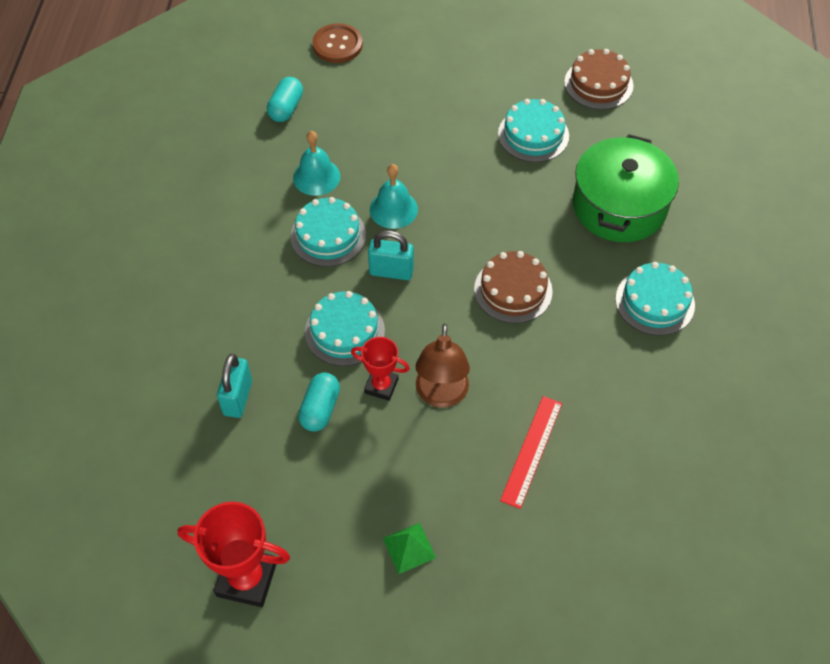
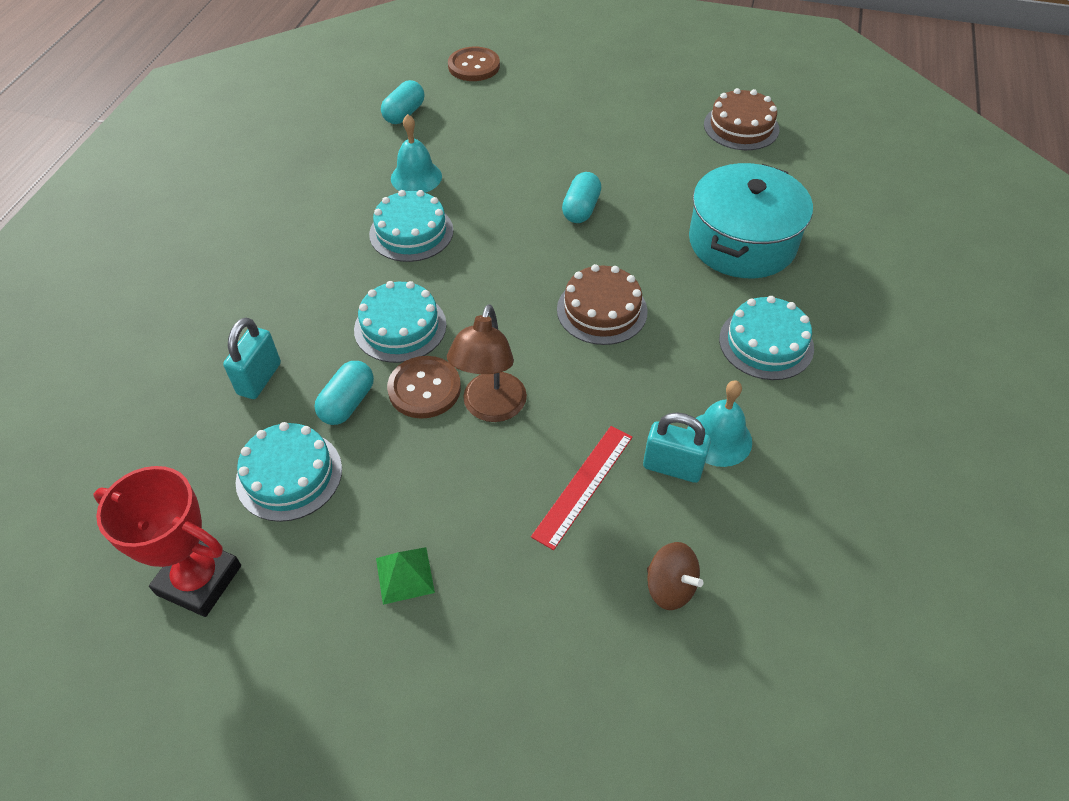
camera: 10 degrees right, 5 degrees down
red trophy [351,337,410,401] -> brown button [387,356,461,419]
turquoise padlock [368,230,414,280] -> turquoise padlock moved to [643,413,711,483]
turquoise bell [370,164,418,229] -> turquoise bell moved to [687,380,752,467]
turquoise cake [498,99,569,162] -> turquoise cake moved to [236,422,342,522]
green pot [573,134,679,242] -> turquoise pot [689,163,813,278]
none -> turquoise capsule [562,172,601,223]
none -> brown spinning top [647,542,703,610]

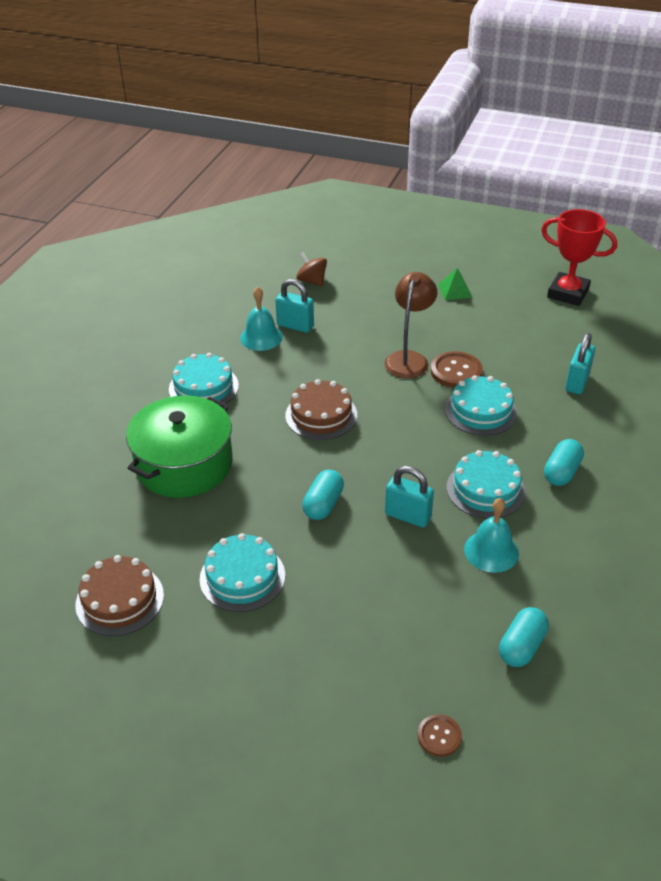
camera: 175 degrees left, 10 degrees down
turquoise cake [236,422,342,522] -> turquoise cake moved to [199,533,285,612]
turquoise capsule [314,361,374,425] -> turquoise capsule moved to [544,439,584,486]
brown button [448,47,500,81] -> brown button [418,714,462,757], size x0.59
red ruler [531,426,633,550] -> none
turquoise pot [689,163,813,278] -> green pot [126,395,233,498]
none -> turquoise padlock [385,466,434,528]

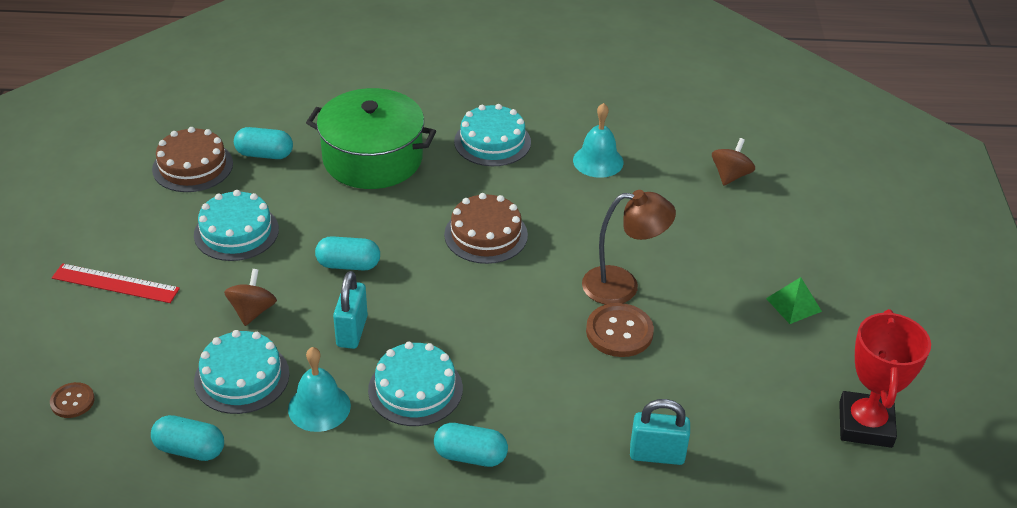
camera: 70 degrees right, 0 degrees up
turquoise padlock [275,279,314,333] -> none
turquoise cake [445,375,518,436] -> turquoise cake moved to [194,330,290,414]
none -> red ruler [52,263,180,303]
none -> brown spinning top [224,269,277,326]
none -> turquoise capsule [234,127,293,159]

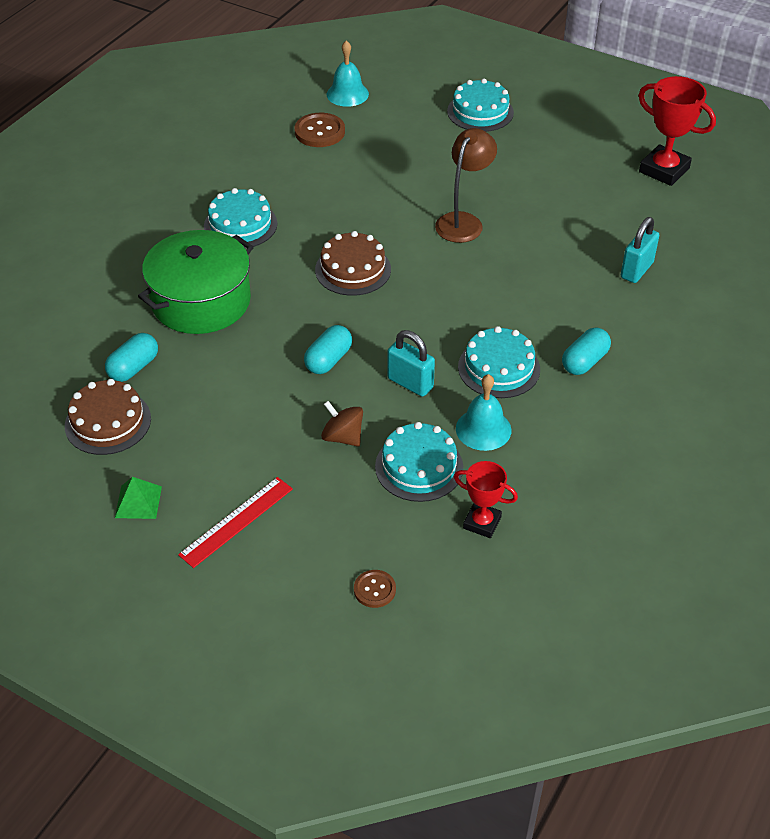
camera: 60 degrees left, 5 degrees up
turquoise capsule [151,415,224,461] -> red trophy [454,461,518,538]
turquoise cake [194,190,279,261] -> turquoise cake moved to [447,78,514,132]
turquoise bell [573,103,623,178] -> turquoise bell moved to [326,40,369,107]
brown button [586,303,654,357] -> brown button moved to [295,113,345,147]
brown spinning top [712,138,755,186] -> none
green pyramid [766,277,822,324] -> green pyramid moved to [115,477,162,519]

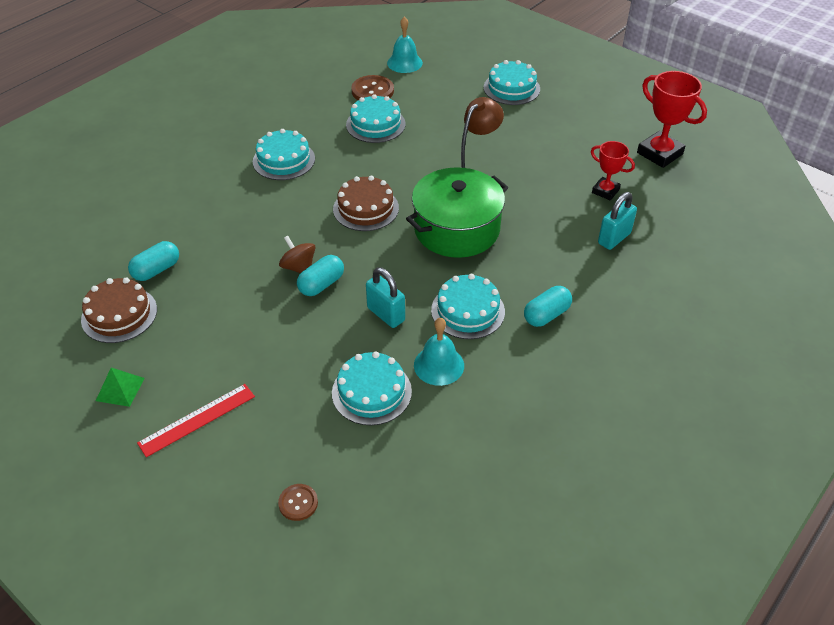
camera: 10 degrees right, 0 degrees up
green pot [138,230,254,334] -> green pot moved to [406,167,508,258]
brown spinning top [321,401,363,447] -> brown spinning top moved to [279,236,316,273]
red trophy [454,461,518,538] -> red trophy moved to [591,141,635,201]
none -> turquoise cake [346,94,405,143]

